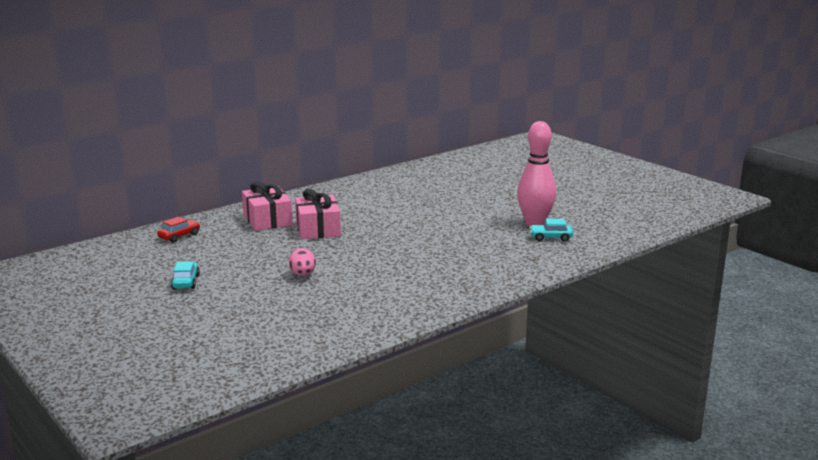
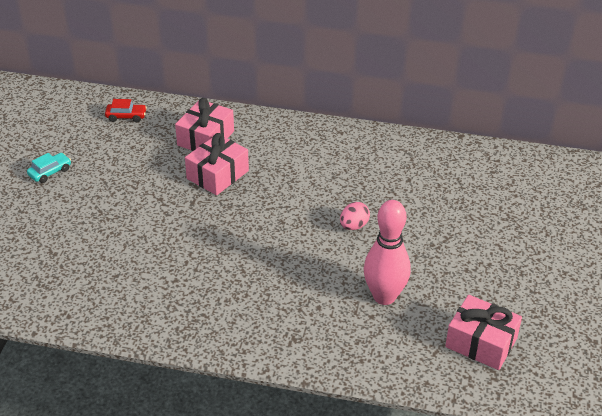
camera: 50 degrees right, 20 degrees up
pink egg [289,248,316,276] -> pink egg moved to [340,202,370,230]
turquoise car [529,219,573,242] -> none
none -> pink gift [445,295,522,370]

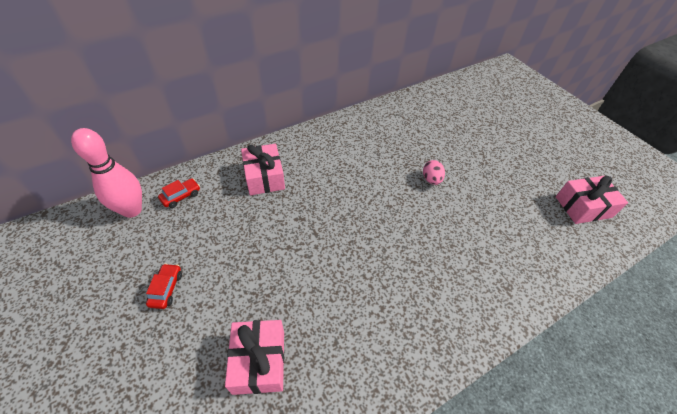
camera: 45 degrees left, 10 degrees up
turquoise car [27,153,71,183] -> red car [146,263,182,309]
pink gift [185,133,249,195] -> pink gift moved to [225,320,284,395]
pink bowling pin [364,200,411,305] -> pink bowling pin moved to [71,128,142,218]

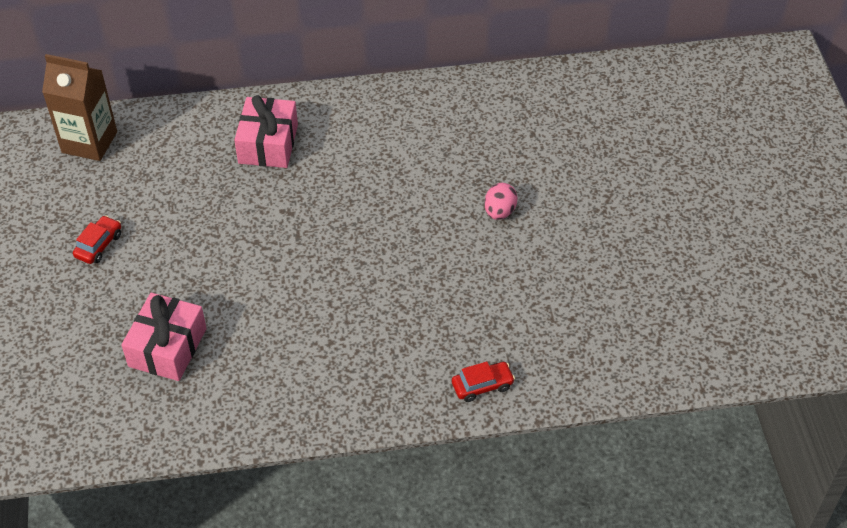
camera: 25 degrees right, 0 degrees up
pink bowling pin [71,128,142,218] -> brown carton [42,54,117,161]
red car [158,178,200,208] -> red car moved to [452,361,515,402]
pink gift [556,176,628,224] -> none

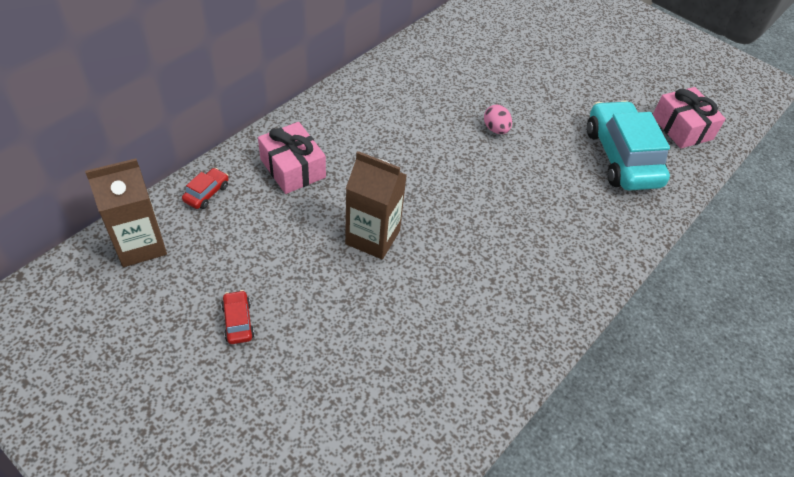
camera: 45 degrees left, 0 degrees up
pink gift [122,293,207,381] -> pink gift moved to [653,87,726,149]
red car [452,361,515,402] -> red car moved to [182,168,229,209]
none -> brown carton [345,151,407,259]
none -> turquoise car [587,101,670,191]

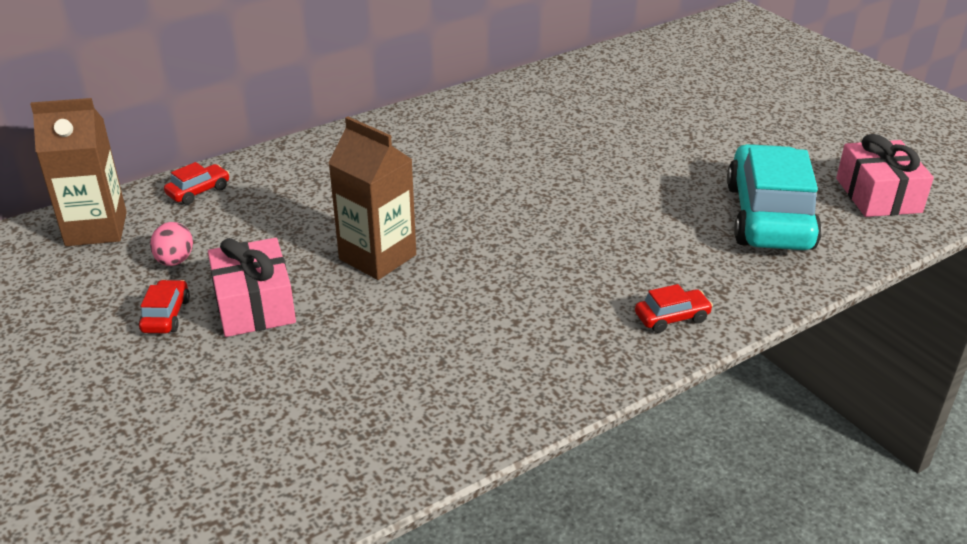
camera: 20 degrees right, 15 degrees down
pink gift [258,122,326,194] -> pink gift moved to [208,238,296,337]
pink egg [484,105,512,134] -> pink egg moved to [150,222,193,266]
none -> red car [635,284,713,333]

